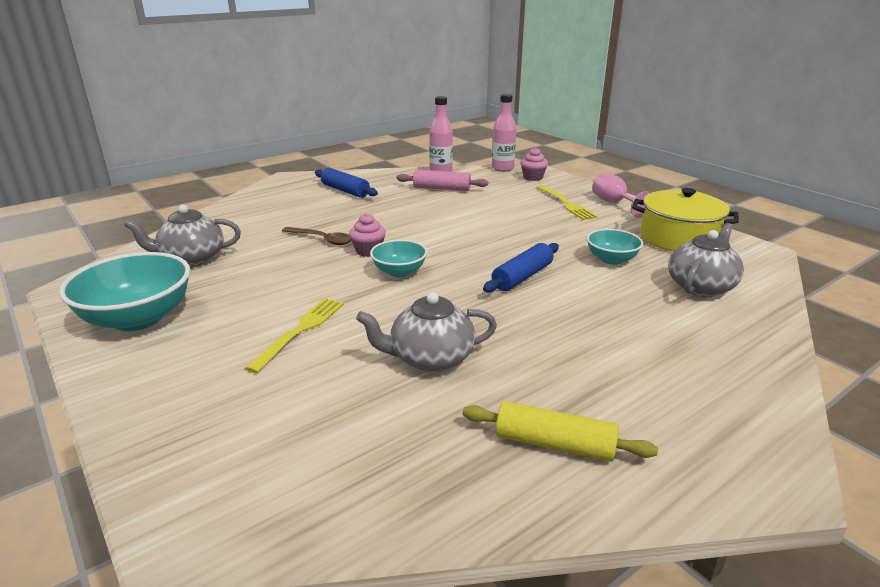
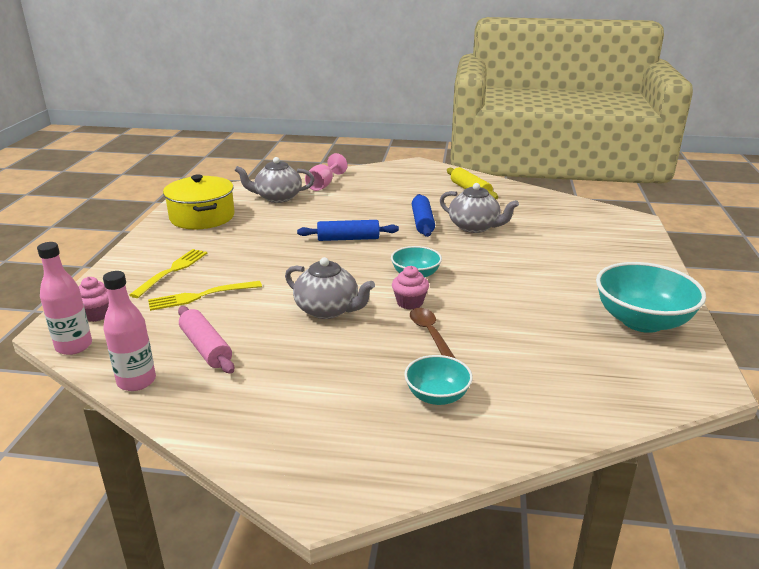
camera: 135 degrees left, 0 degrees up
grey teapot [124,205,241,266] -> grey teapot moved to [285,257,375,319]
yellow fork [245,298,344,373] -> yellow fork moved to [148,281,262,311]
blue rolling pin [315,168,378,198] -> blue rolling pin moved to [412,194,435,237]
turquoise bowl [587,229,643,265] -> turquoise bowl moved to [404,355,473,405]
pink goblet [592,172,650,218] -> pink goblet moved to [305,153,348,191]

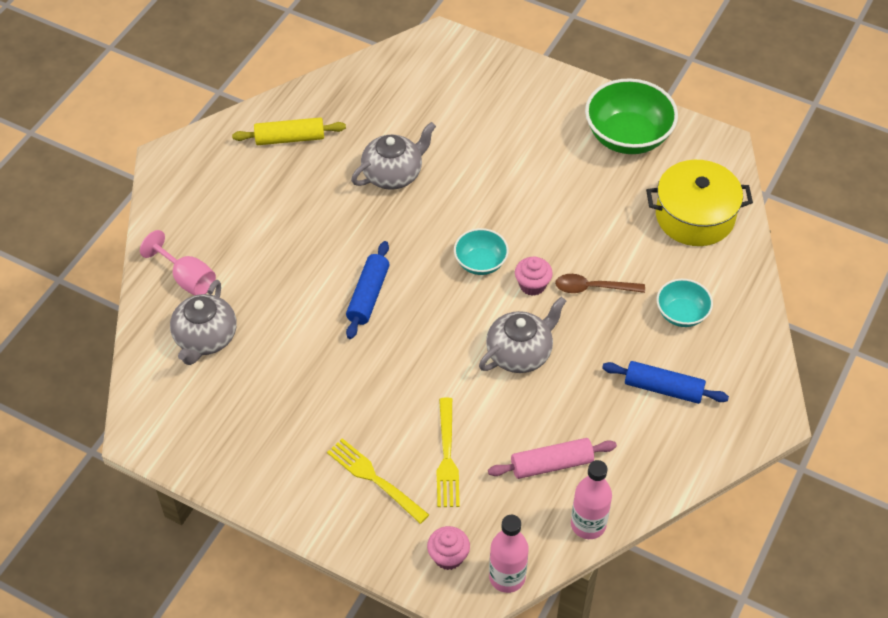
camera: 70 degrees left, 25 degrees up
yellow pot [163,175,235,229] -> yellow pot moved to [646,160,753,246]
blue rolling pin [412,194,435,237] -> blue rolling pin moved to [602,361,729,404]
turquoise bowl [596,262,706,333] -> green bowl [585,78,678,154]

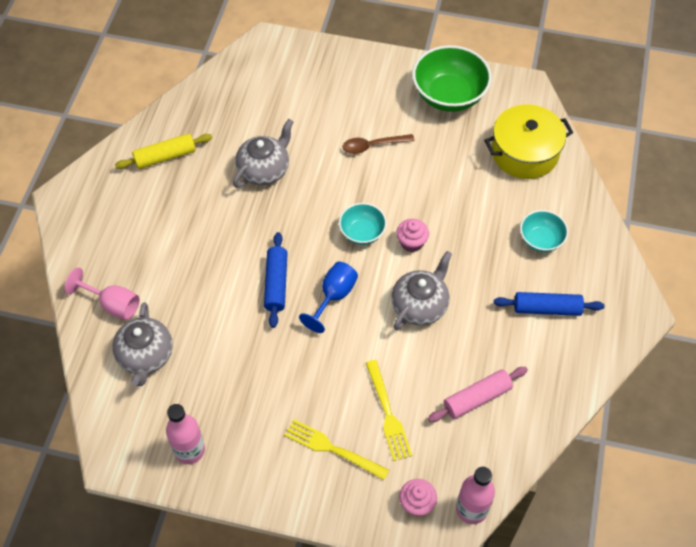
camera: 15 degrees left, 5 degrees up
brown spoon [555,274,645,293] -> brown spoon moved to [343,134,415,154]
pink bottle [571,460,612,539] -> pink bottle moved to [166,404,205,464]
none -> blue goblet [299,262,358,333]

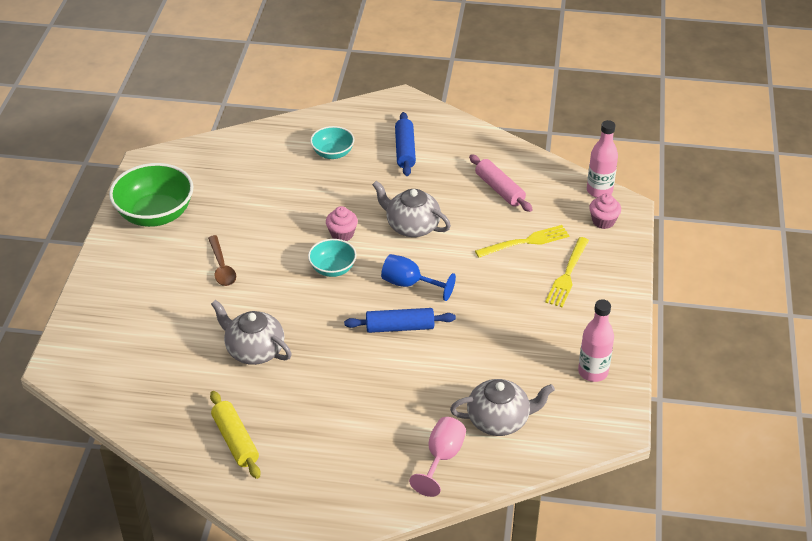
camera: 95 degrees left, 15 degrees down
yellow pot [484,104,573,179] -> none

